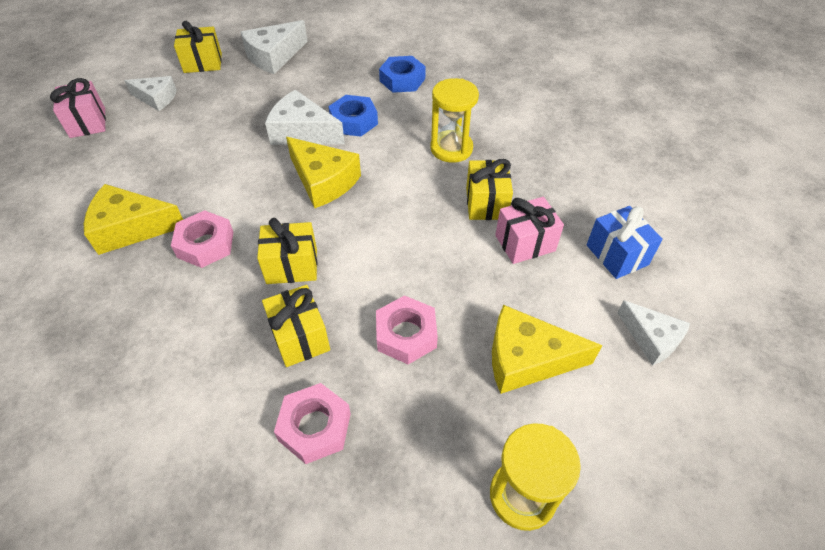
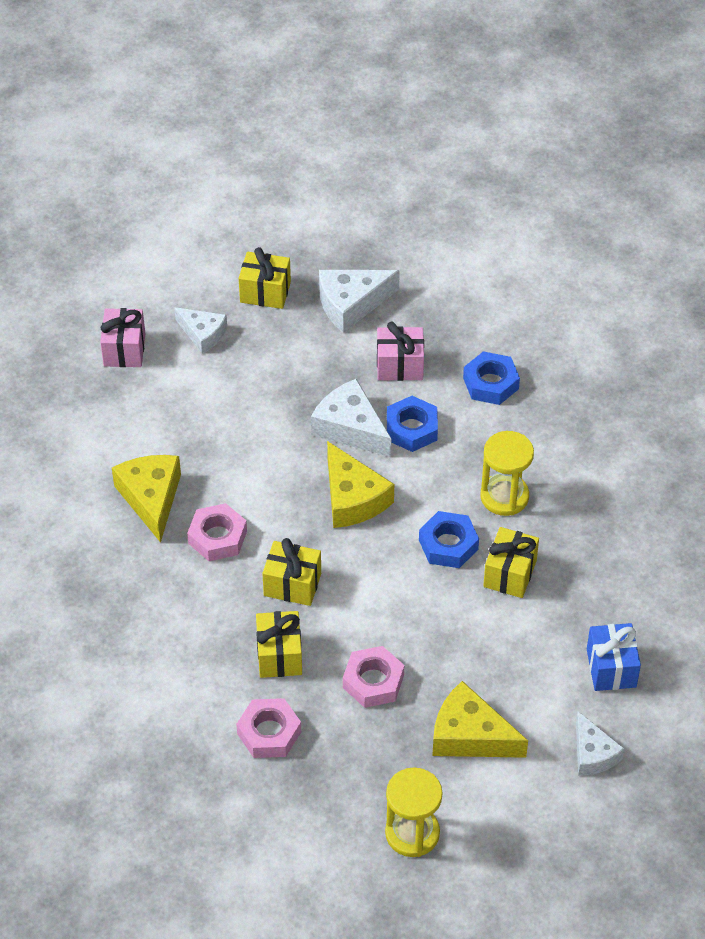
camera: 20 degrees right, 0 degrees up
yellow cheese [84,184,183,255] -> yellow cheese turned 60 degrees clockwise [112,455,181,543]
pink gift [495,197,564,264] -> pink gift moved to [377,322,424,381]
none -> blue nut [419,511,479,568]

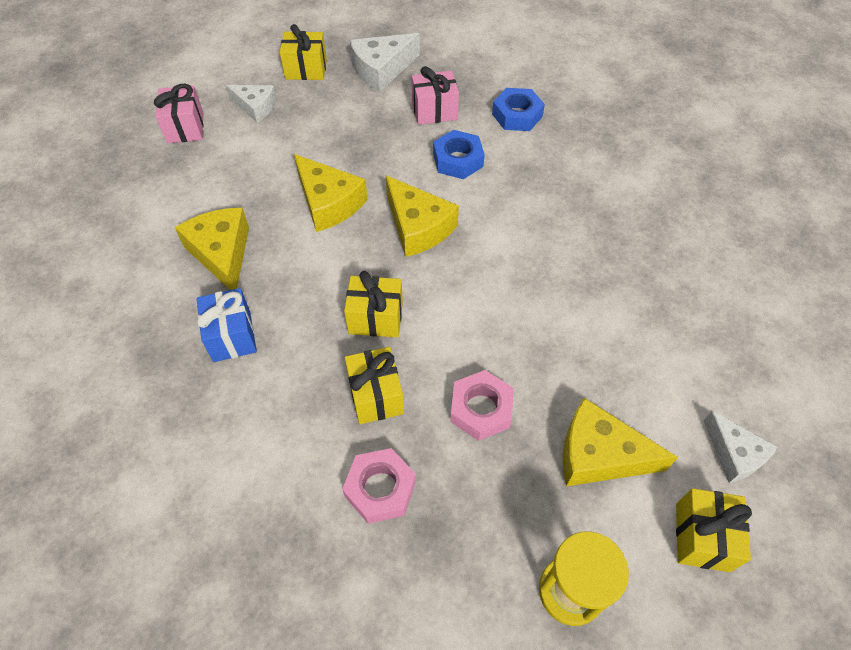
camera: 10 degrees left, 5 degrees up
pink nut [187,503,247,561] -> none
white cheese [311,378,391,457] -> none
blue nut [419,511,479,568] -> none
yellow hourglass [480,431,534,516] -> none
yellow gift [483,527,539,598] -> yellow gift moved to [676,488,752,572]
blue gift [587,623,641,691] -> blue gift moved to [196,288,257,362]
none -> yellow cheese [294,154,367,232]

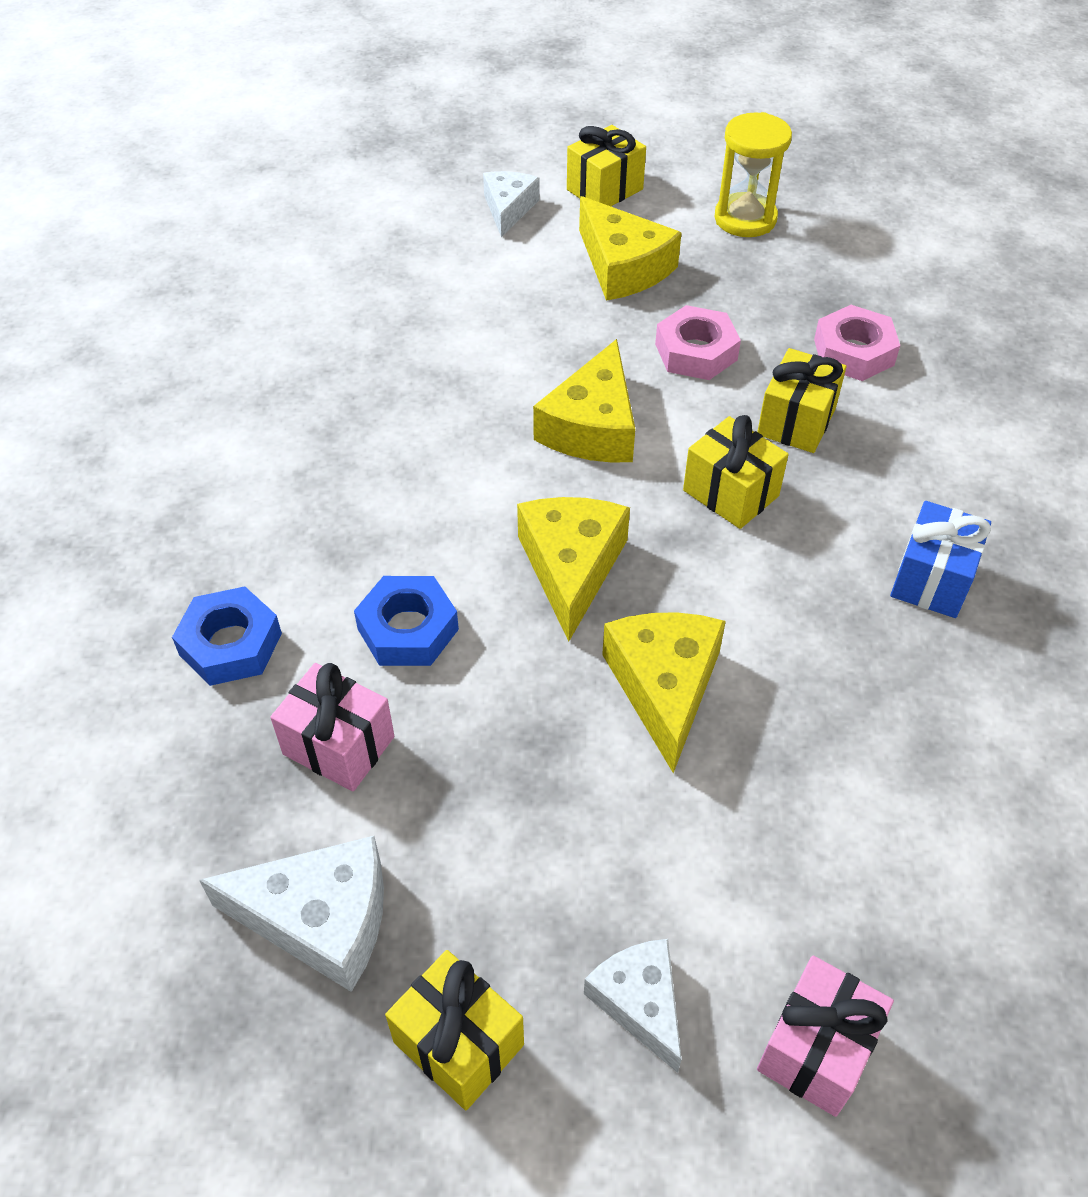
camera: 140 degrees left, 5 degrees down
yellow cheese [175,208,249,290] -> yellow cheese moved to [533,339,635,463]

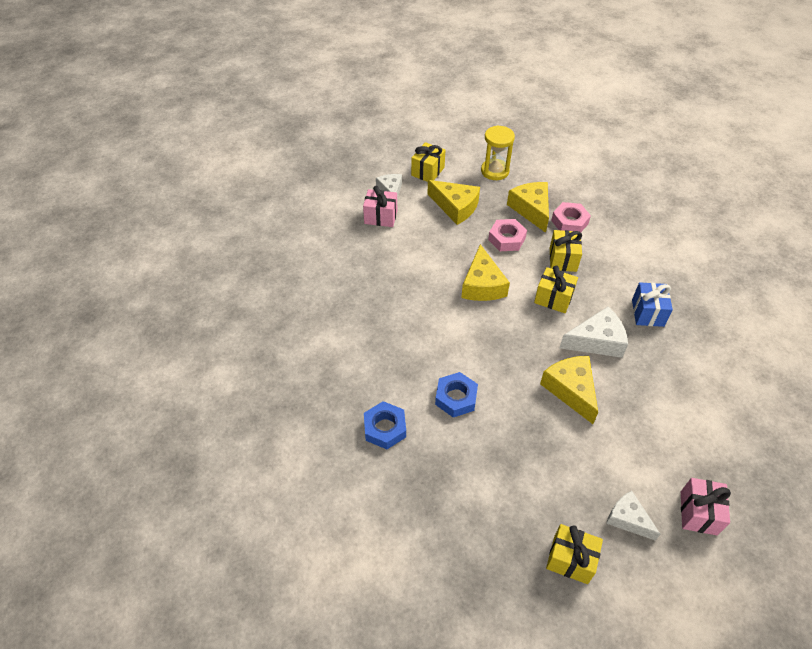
camera: 20 degrees left, 0 degrees up
white cheese [199,836,384,992] -> white cheese moved to [559,307,628,358]
pink gift [270,663,394,792] -> pink gift moved to [363,186,397,227]
yellow cheese [517,497,630,642] -> yellow cheese moved to [507,182,549,233]

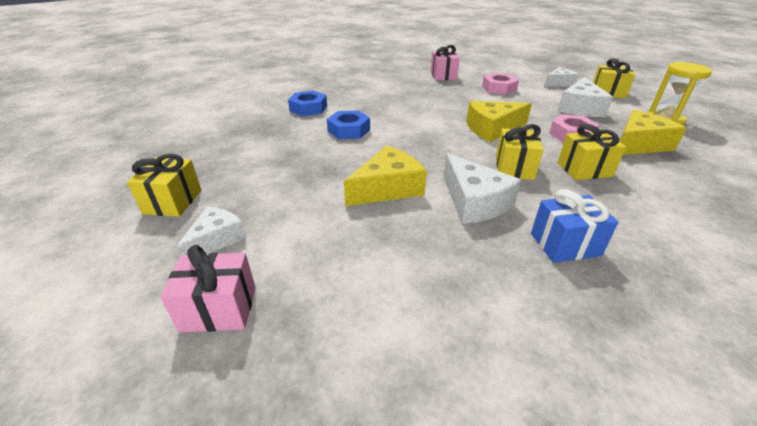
camera: 75 degrees right, 15 degrees down
pink gift [363,186,397,227] -> pink gift moved to [431,45,460,81]
yellow cheese [428,180,480,225] -> white cheese [557,77,613,117]
pink nut [551,202,591,232] -> pink nut moved to [482,73,519,95]

